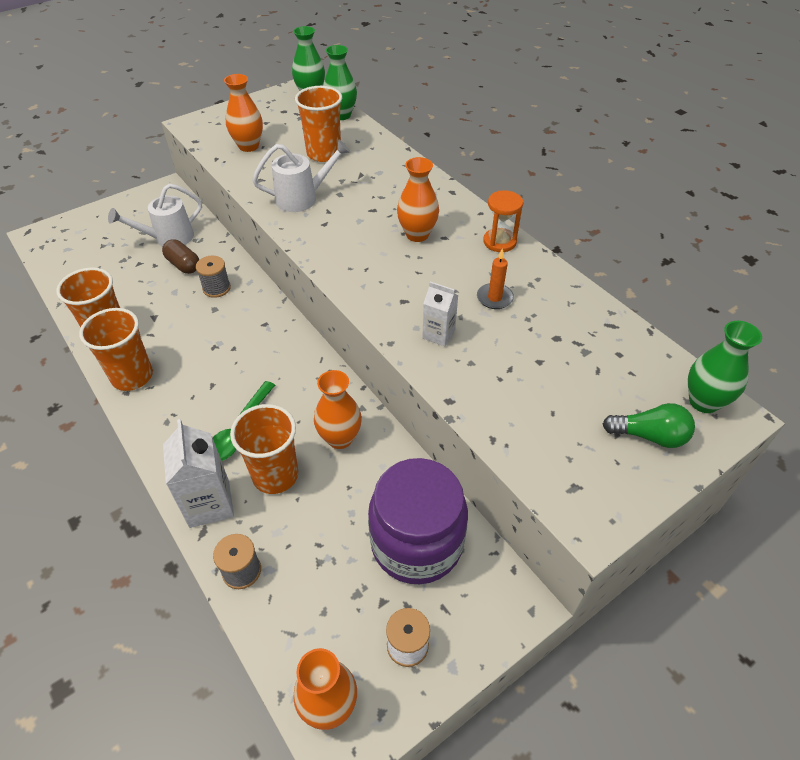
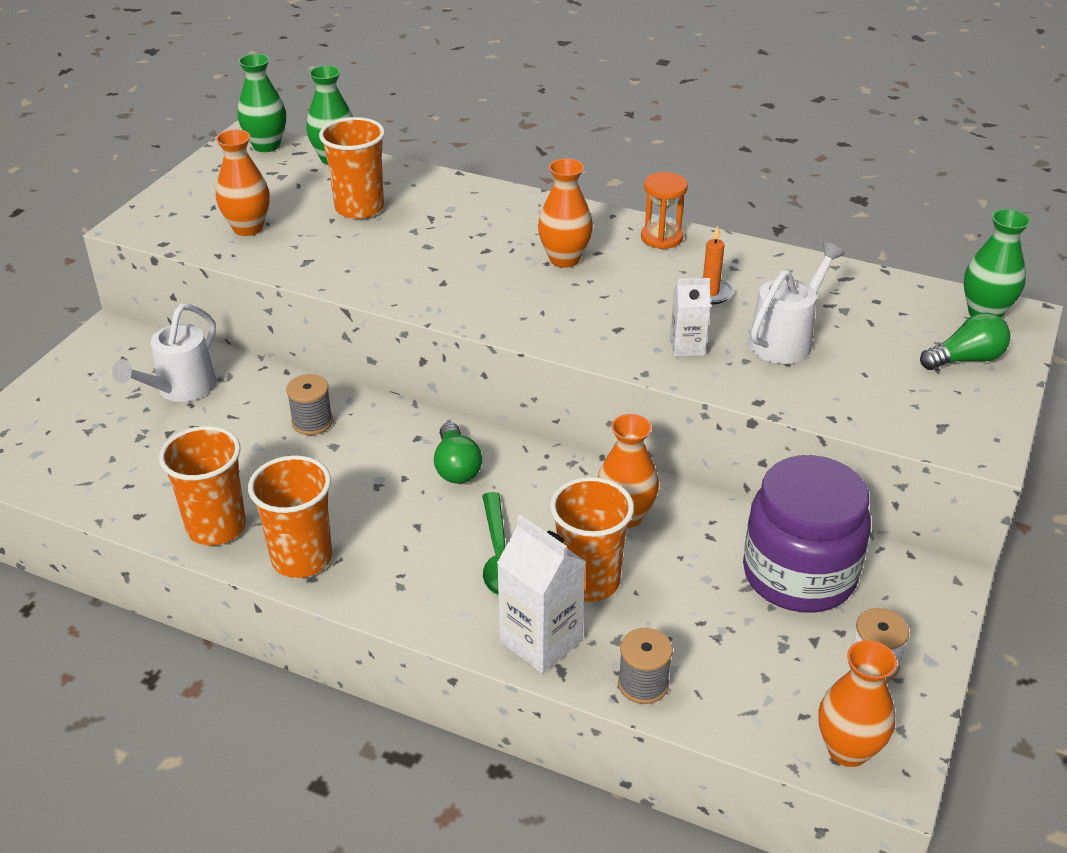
camera: 30 degrees left, 10 degrees down
brown capsule [162,239,199,274] -> none
white watering can [252,140,350,212] -> white watering can moved to [749,242,845,364]
none -> green light bulb [434,422,482,484]

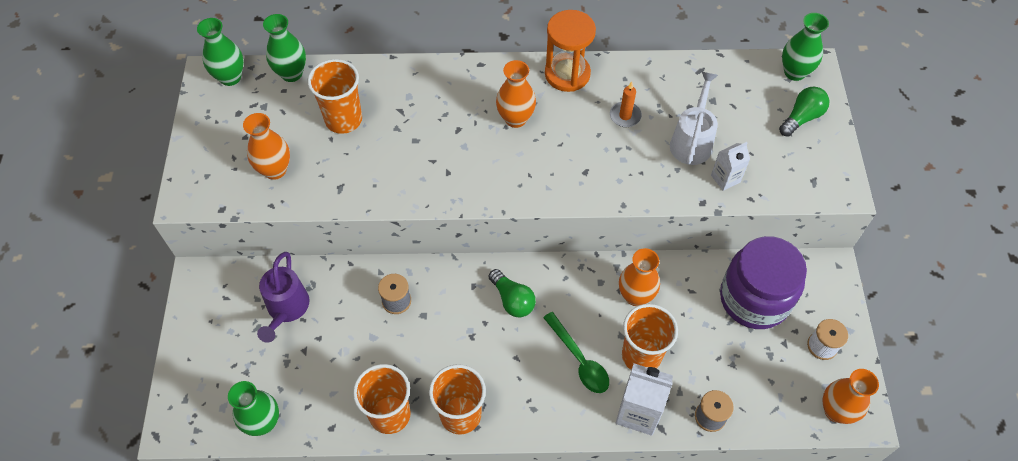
camera: 25 degrees left, 20 degrees up
white watering can [112,304,216,402] -> purple watering can [257,252,309,343]
orange hourglass [641,172,688,249] -> orange hourglass [545,10,596,92], size x1.51
white carton [670,278,711,357] -> white carton moved to [711,142,750,191]
none -> green vase [228,381,279,436]

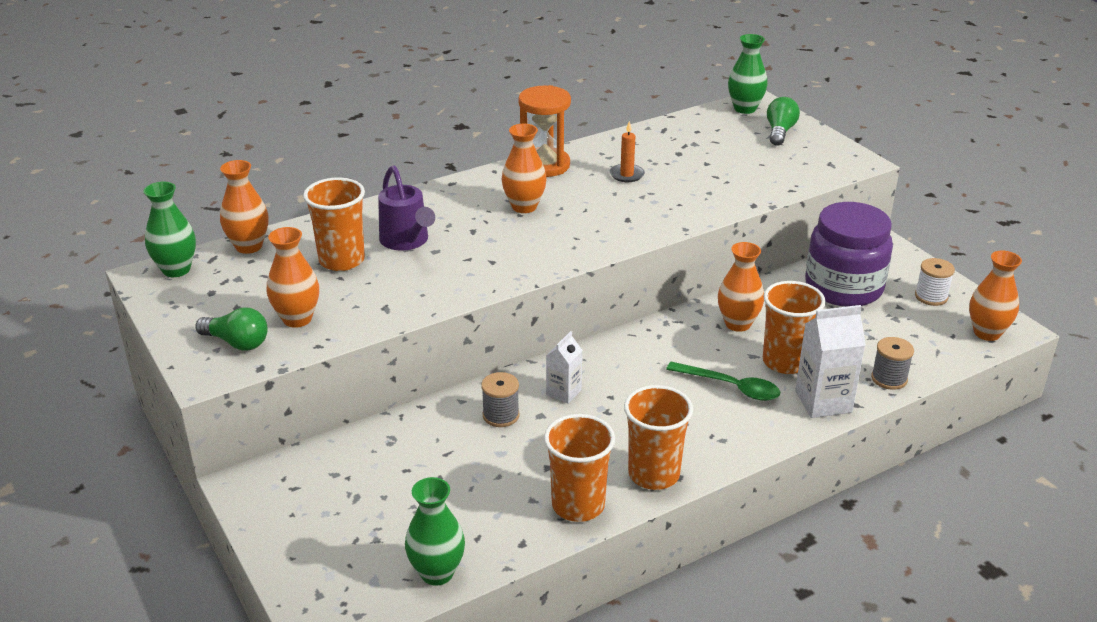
camera: 30 degrees left, 25 degrees down
purple watering can [257,252,309,343] -> purple watering can moved to [378,165,435,251]
green vase [263,14,306,82] -> orange vase [220,160,268,254]
green light bulb [489,269,536,317] -> green light bulb moved to [195,307,268,350]
white watering can [670,72,718,165] -> none
white carton [711,142,750,191] -> white carton moved to [546,331,583,404]

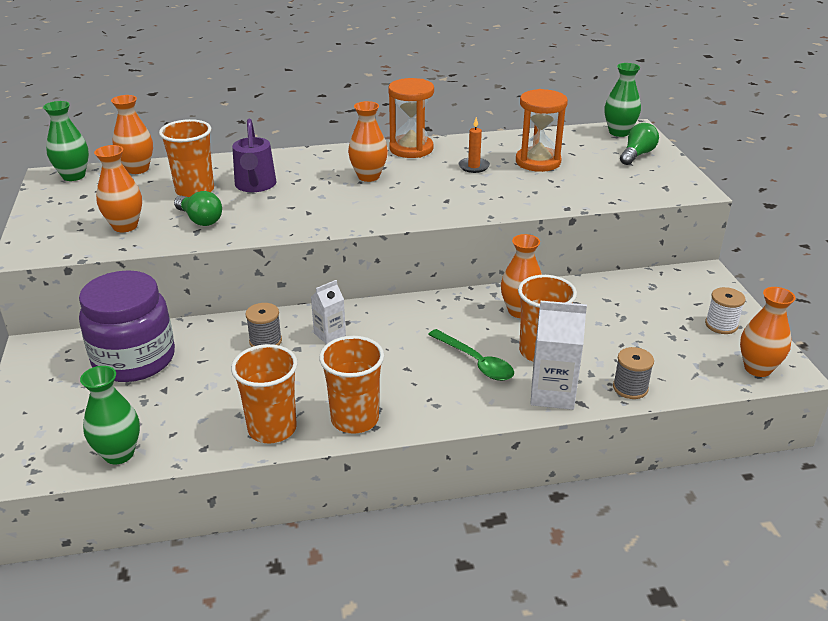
camera: 20 degrees right, 0 degrees up
green light bulb [195,307,268,350] -> green light bulb moved to [174,191,222,226]
purple jar [805,202,893,307] -> purple jar moved to [79,270,175,382]
none -> orange hourglass [516,89,568,172]

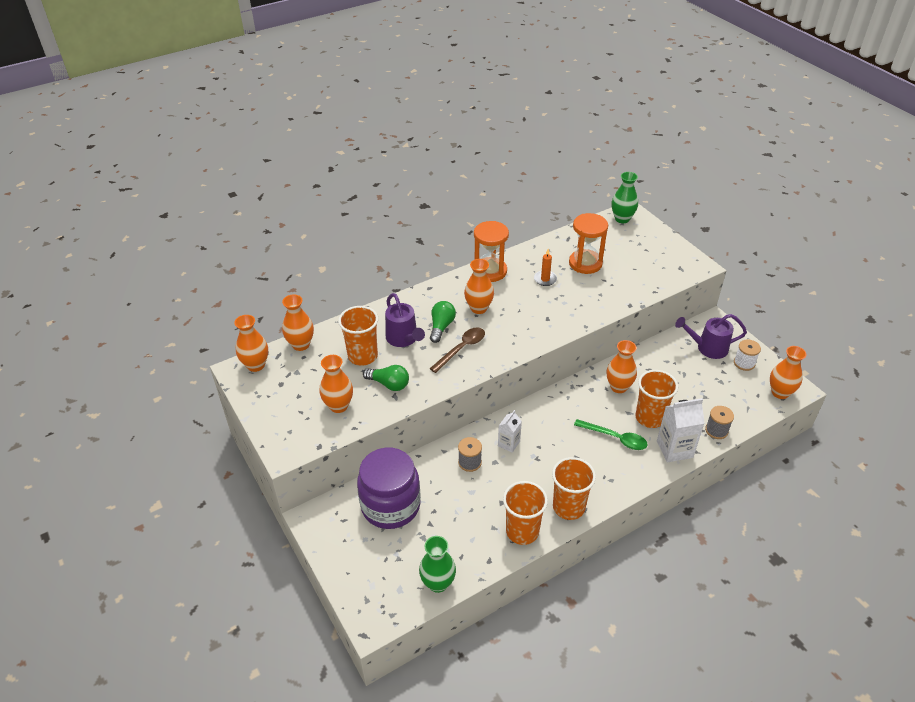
camera: 20 degrees left, 10 degrees up
green vase [43,101,89,181] -> orange vase [234,315,268,372]
green light bulb [620,123,659,165] -> green light bulb moved to [430,301,456,343]
none -> brown spoon [429,327,485,373]
none -> purple watering can [675,314,747,359]

